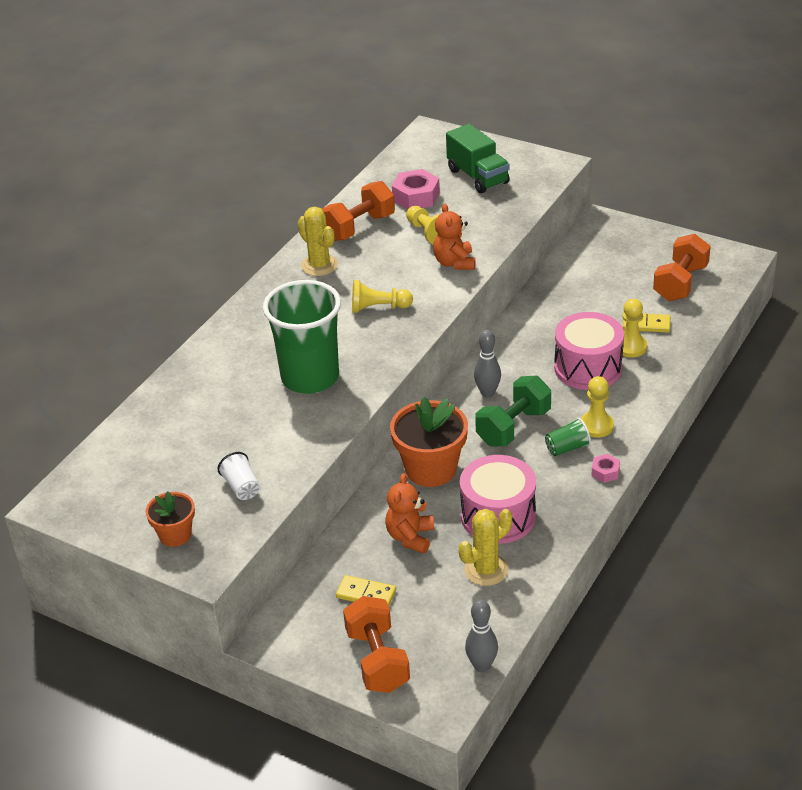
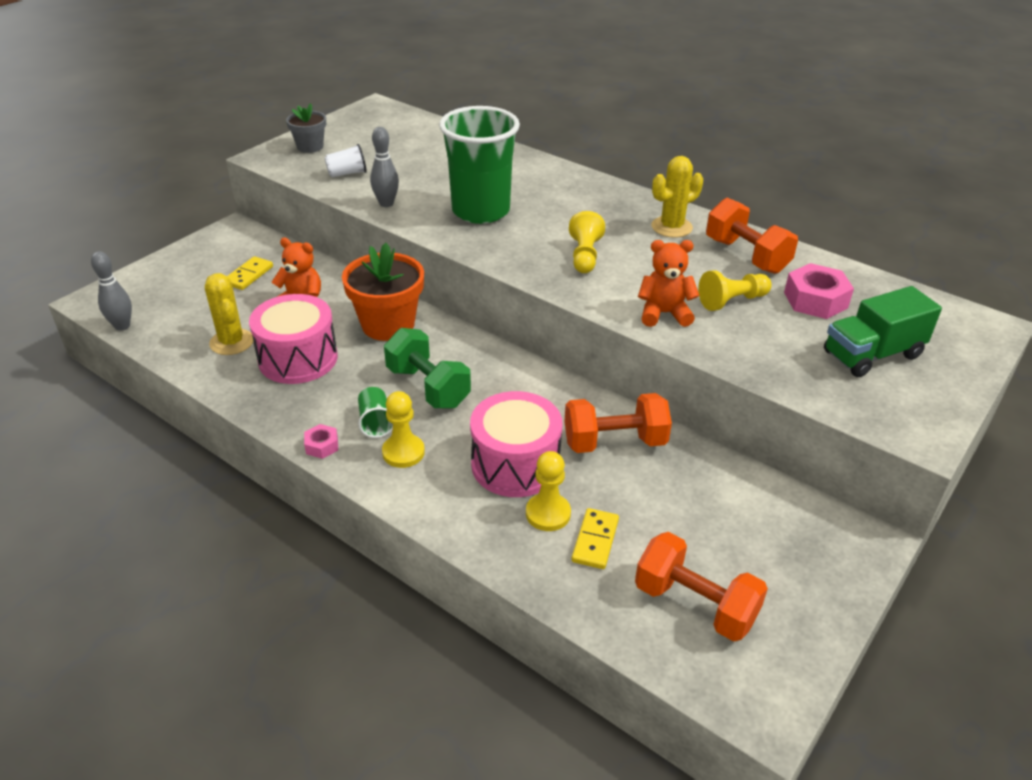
camera: 95 degrees right, 0 degrees up
orange flower pot [146,491,195,547] -> grey flower pot [286,103,326,153]
orange dumbbell [343,596,410,693] -> orange dumbbell moved to [564,393,672,453]
grey bowling pin [474,330,501,397] -> grey bowling pin moved to [370,127,399,207]

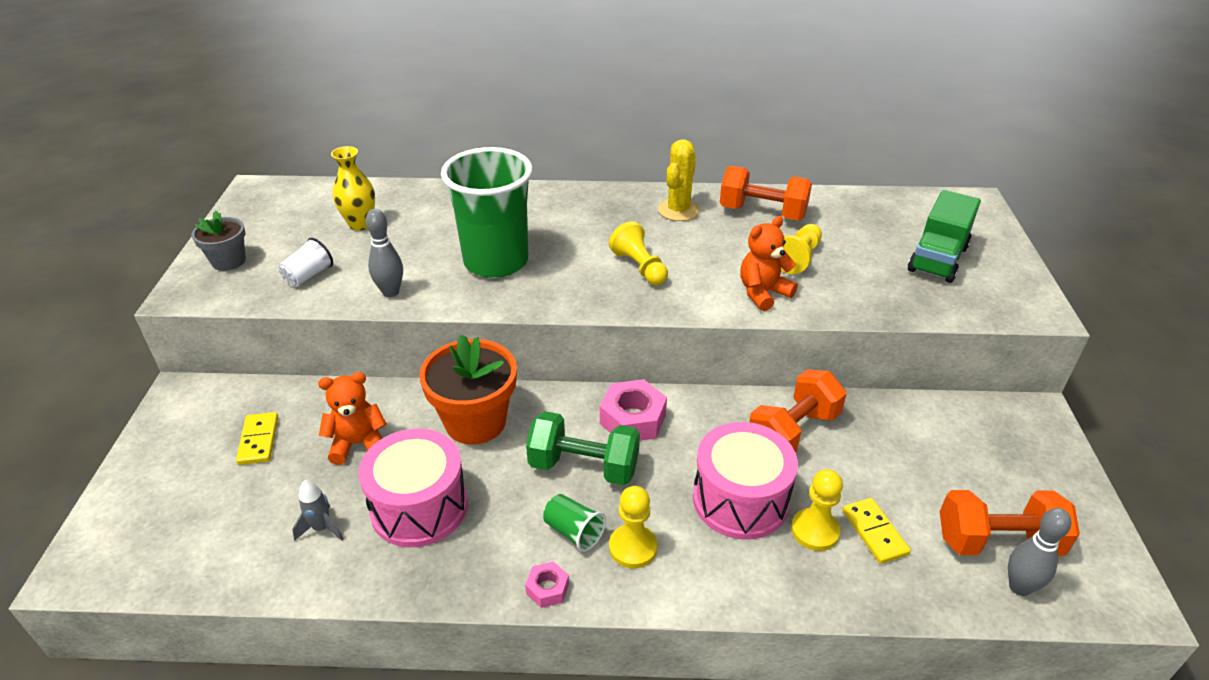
camera: 35 degrees left, 0 degrees up
grey bowling pin [91,251,132,331] -> grey bowling pin moved to [1008,508,1071,596]
yellow cactus [205,273,253,355] -> grey rocket [292,480,344,541]
pink nut [784,263,854,319] -> pink nut moved to [600,379,667,441]
none -> yellow vase [331,146,375,231]

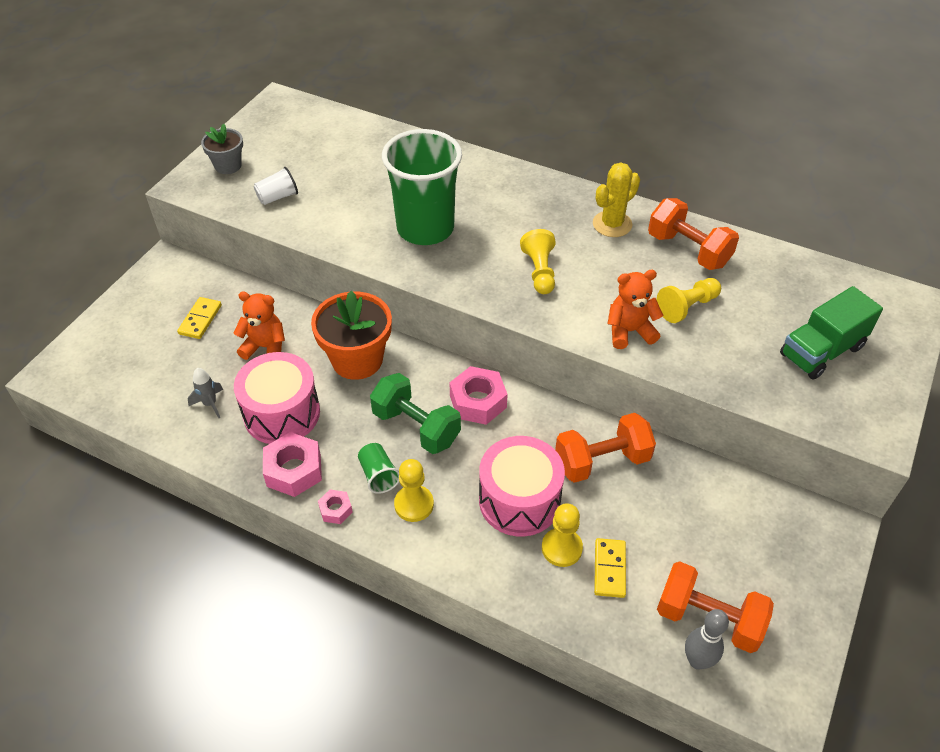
camera: 25 degrees right, 10 degrees up
yellow vase [331,146,375,231] -> none
grey bowling pin [366,209,403,297] -> none
none -> pink nut [263,432,322,497]

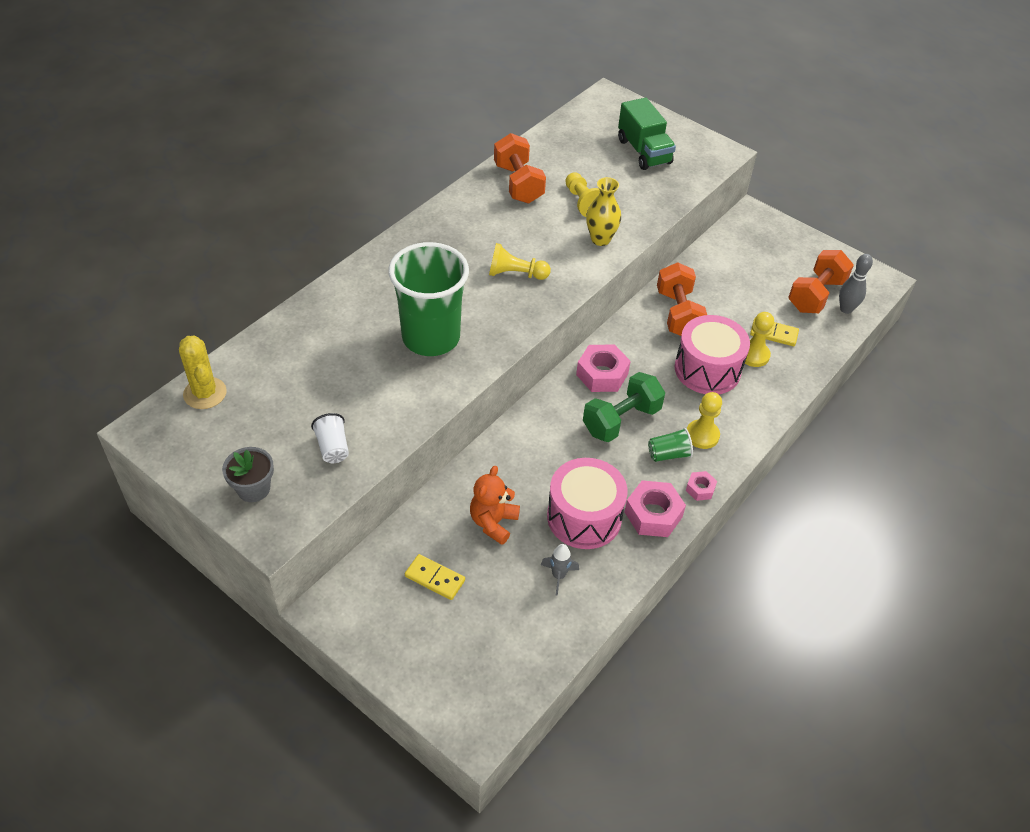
camera: 80 degrees left, 0 degrees up
orange flower pot [311,291,392,380] -> none
yellow cactus [593,163,640,237] -> yellow cactus moved to [179,336,227,409]
orange teddy bear [608,270,664,349] -> yellow vase [586,177,621,246]
orange dumbbell [648,198,739,270] -> orange dumbbell turned 75 degrees counterclockwise [494,133,546,203]

